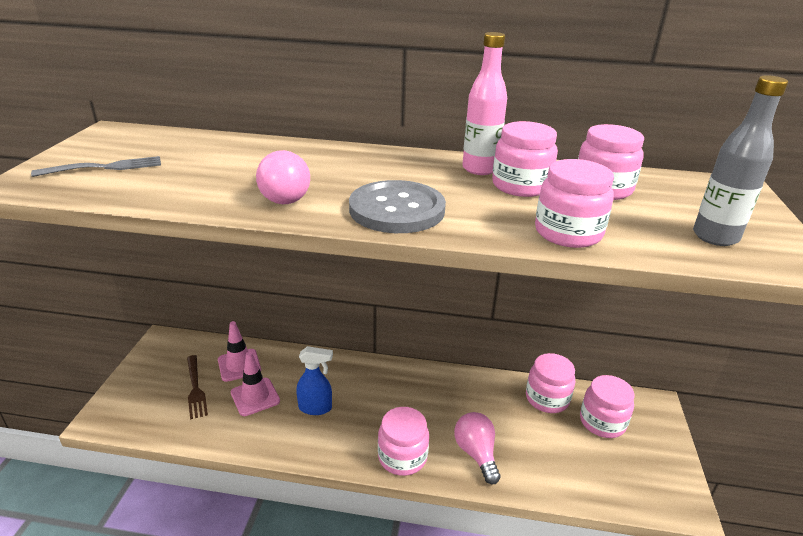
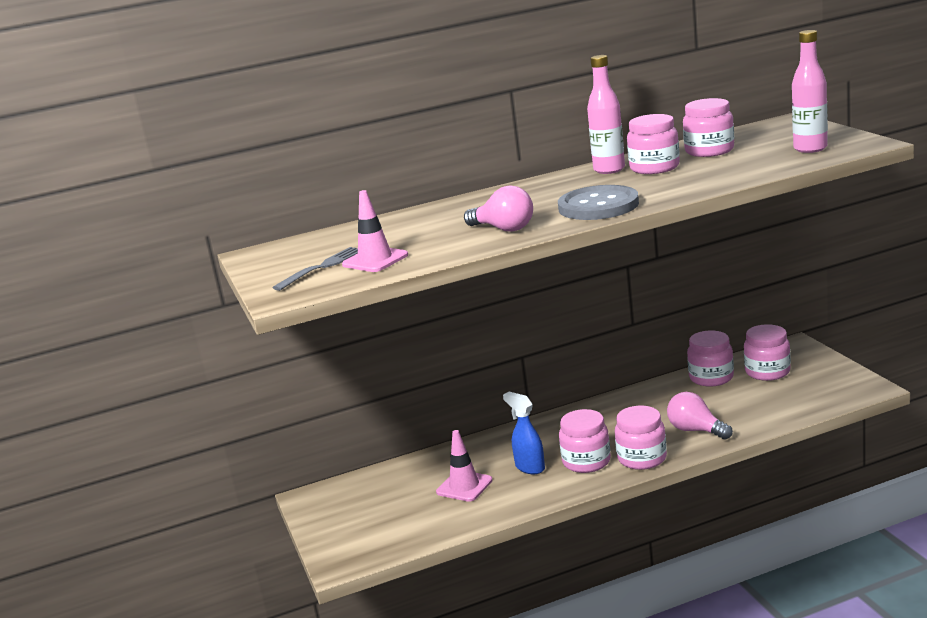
camera: 25 degrees left, 10 degrees down
brown fork [187,355,208,420] -> none
pink traffic cone [218,321,261,382] -> pink traffic cone moved to [342,190,408,272]
blue spray bottle [296,346,333,415] -> blue spray bottle turned 105 degrees counterclockwise [503,392,545,474]
pink jar [535,159,614,248] -> pink jar moved to [559,409,611,473]
grey bottle [693,75,788,246] -> pink bottle [792,30,828,153]

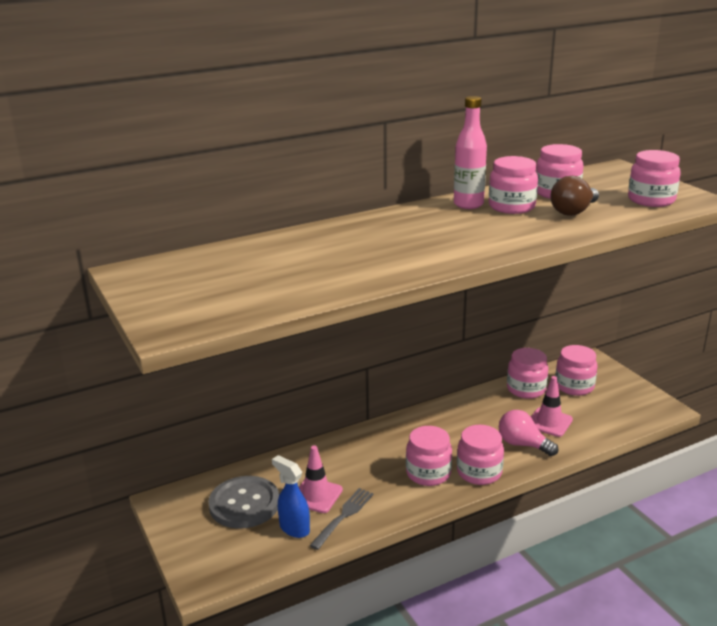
camera: 10 degrees left, 5 degrees up
grey fork [272,247,358,291] -> grey fork moved to [310,488,374,550]
pink traffic cone [342,190,408,272] -> pink traffic cone moved to [531,376,573,437]
pink light bulb [464,186,533,232] -> none
blue spray bottle [503,392,545,474] -> blue spray bottle moved to [272,455,310,538]
grey button [558,185,639,220] -> grey button moved to [208,476,279,529]
pink bottle [792,30,828,153] -> pink jar [628,150,681,207]
none -> brown light bulb [550,176,599,216]

